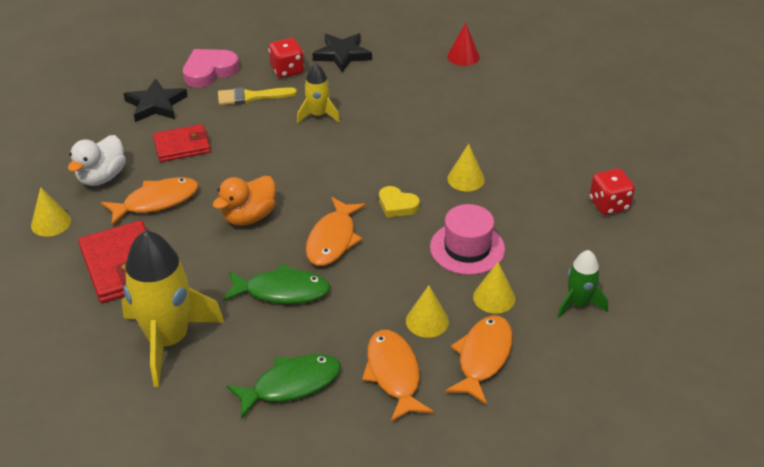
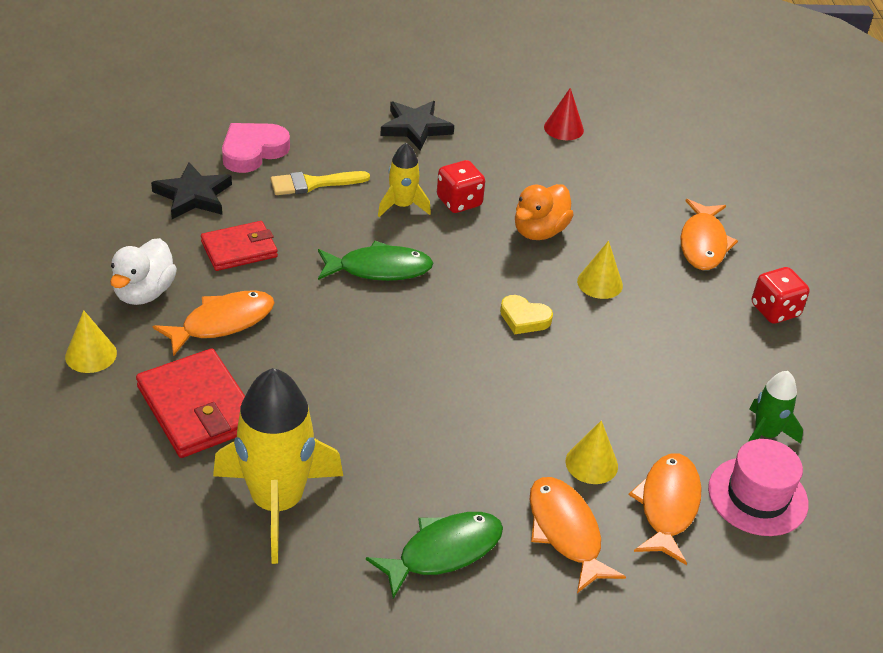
camera: 10 degrees left, 0 degrees up
orange duck [213,176,276,226] -> orange duck moved to [515,184,574,240]
green fish [223,264,331,304] -> green fish moved to [318,241,433,281]
red dice [269,38,304,78] -> red dice moved to [437,160,485,213]
orange fish [306,197,366,266] -> orange fish moved to [680,199,738,270]
pink hat [430,204,505,275] -> pink hat moved to [708,439,809,536]
yellow cone [473,262,515,313] -> none

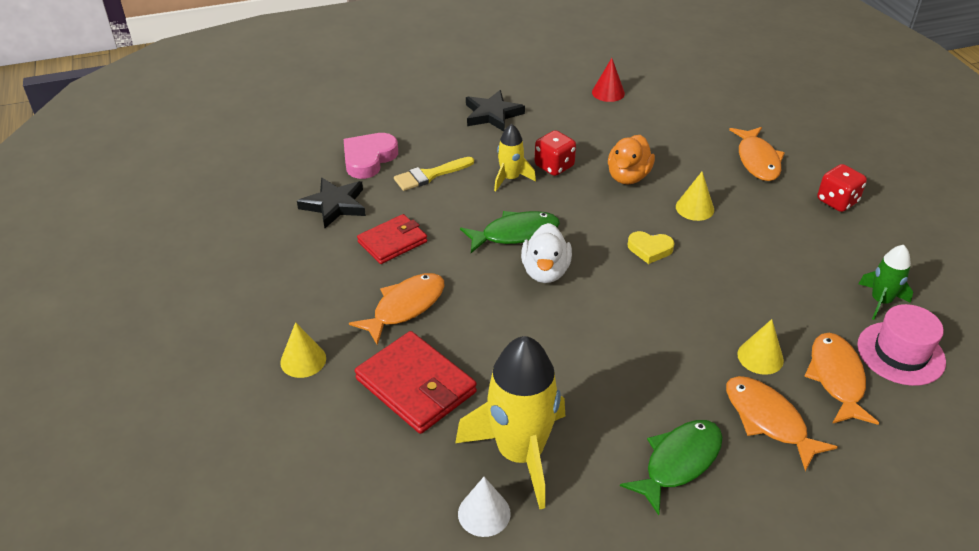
camera: 10 degrees left, 0 degrees up
white duck [110,238,177,305] -> white duck moved to [521,223,572,283]
none -> white cone [458,477,511,537]

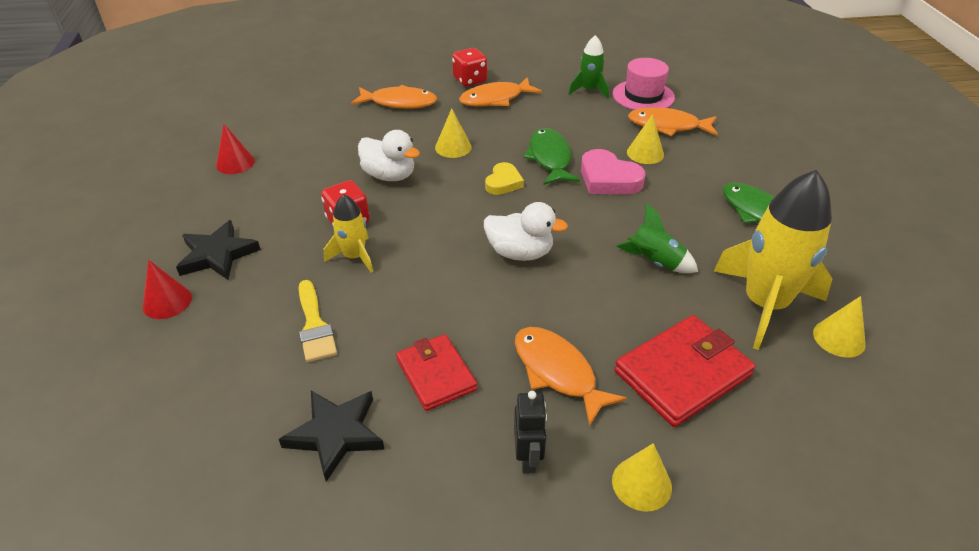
camera: 80 degrees left, 0 degrees up
pink heart [344,133,398,179] -> pink heart moved to [581,149,645,194]
white cone [458,477,511,537] -> yellow cone [813,296,866,358]
green fish [460,211,560,253] -> green fish moved to [523,128,580,185]
orange duck [608,135,655,184] -> white duck [358,130,420,181]
orange fish [726,376,838,471] -> orange fish moved to [459,77,542,107]
none -> red cone [142,260,192,319]
none -> black robot [514,391,547,474]
none -> green rocket [616,203,698,273]

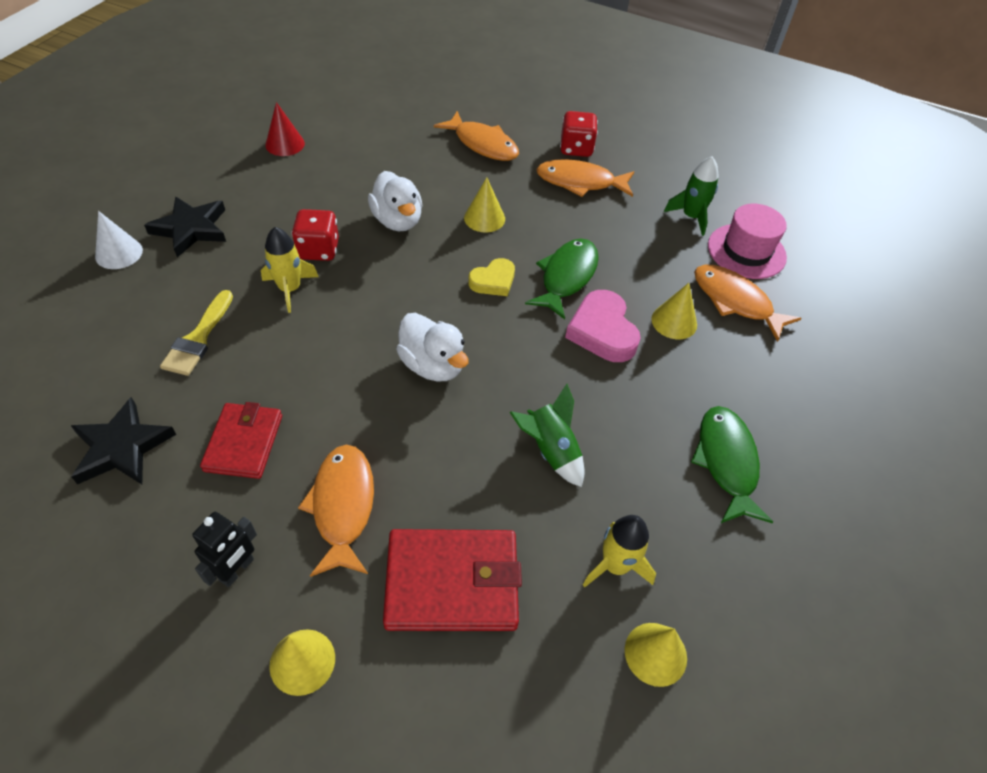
camera: 30 degrees right, 10 degrees up
red cone [142,260,192,319] -> white cone [95,211,143,269]
yellow rocket [714,170,832,350] -> yellow rocket [583,515,656,587], size x0.52

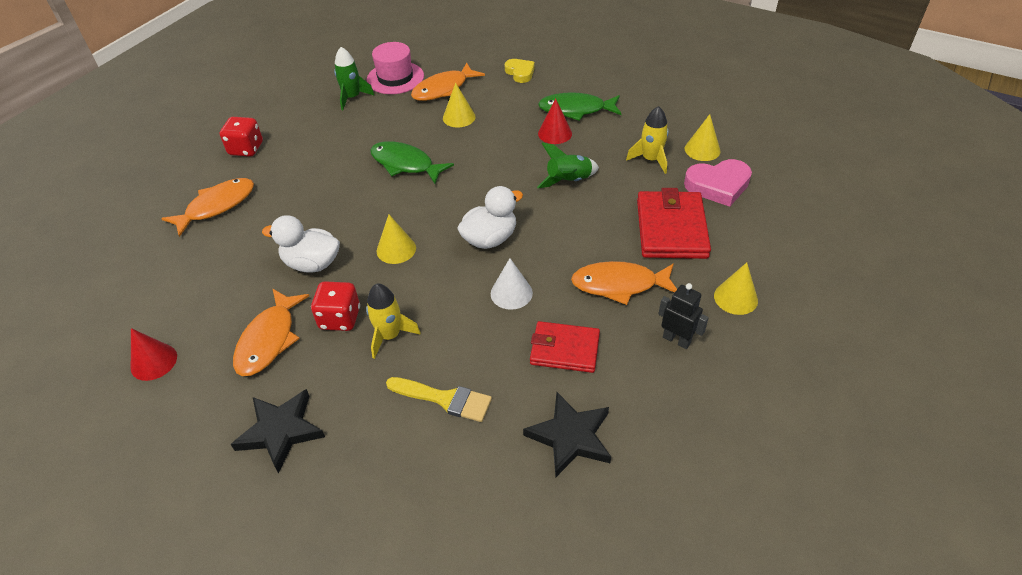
camera: 80 degrees left, 5 degrees down
white cone [95,211,143,269] -> white cone moved to [491,258,533,310]
white duck [368,171,423,231] -> white duck turned 150 degrees counterclockwise [262,215,340,273]
yellow cone [464,177,505,232] -> yellow cone moved to [377,215,416,264]
yellow heart [468,258,515,296] -> yellow heart moved to [505,59,535,83]
orange fish [536,159,634,197] -> orange fish moved to [233,289,309,376]
pink heart [565,290,641,362] -> pink heart moved to [684,159,752,207]
none -> red cone [538,98,572,144]

